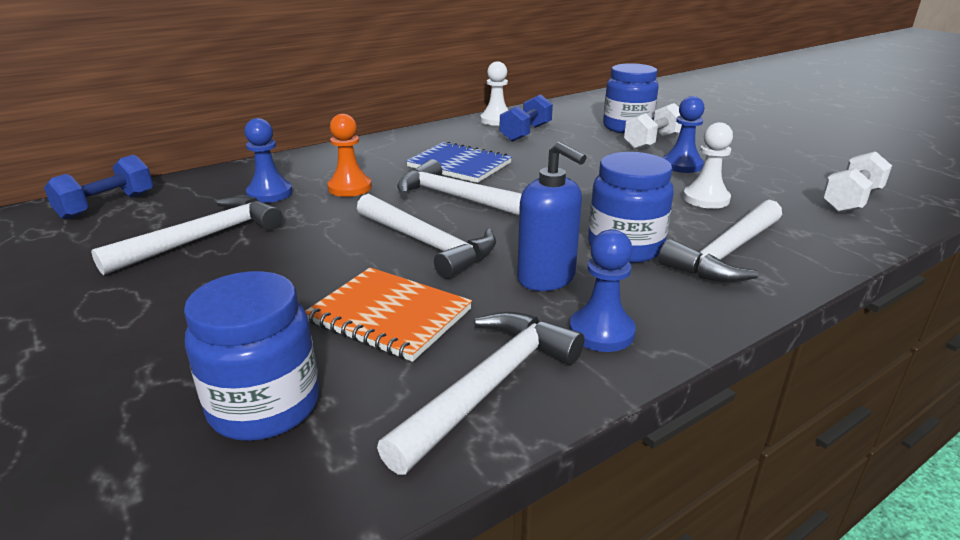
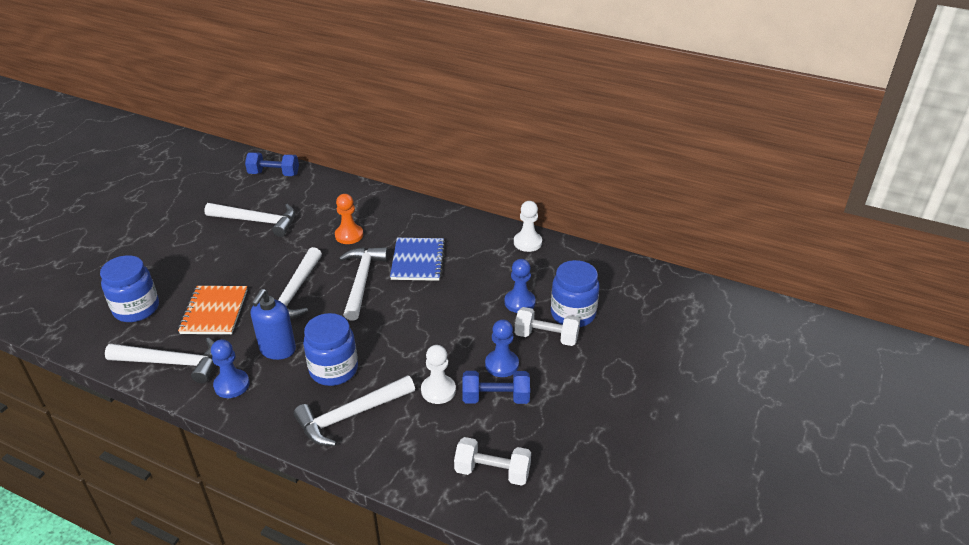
camera: 60 degrees right, 10 degrees up
blue pawn [244,118,292,203] -> blue pawn moved to [505,259,536,313]
blue dumbbell [499,94,553,142] -> blue dumbbell moved to [462,371,530,404]
white hammer [658,200,782,282] -> white hammer turned 45 degrees counterclockwise [293,375,415,446]

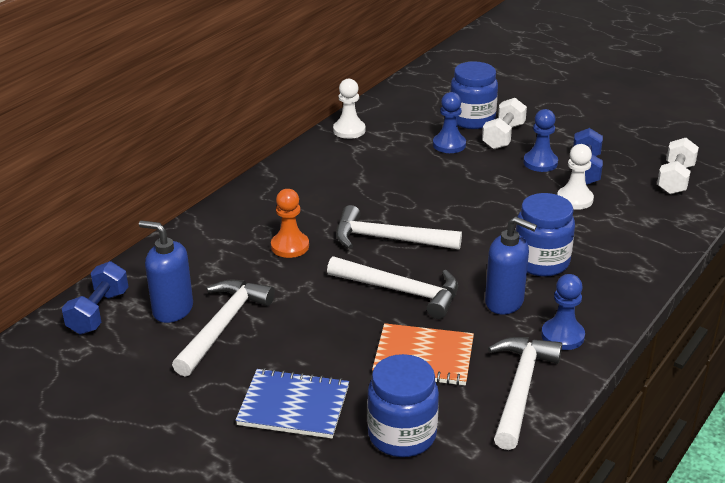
camera: 80 degrees left, 5 degrees down
white hammer [293,375,415,446] -> none
blue notebook [390,238,445,281] -> blue notebook moved to [235,368,349,438]
none -> blue soap dispenser [139,220,193,323]

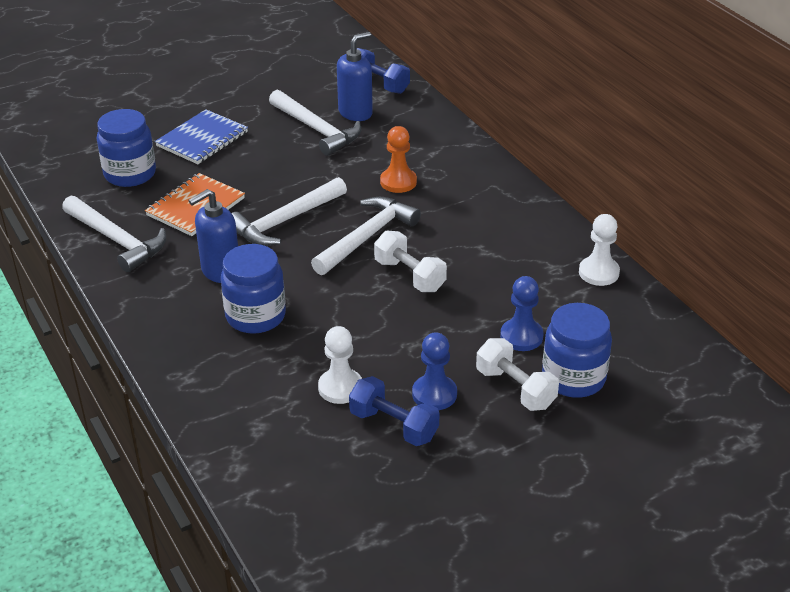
camera: 115 degrees right, 5 degrees up
blue pawn [541,274,585,350] -> none
white dumbbell [657,138,699,194] -> white dumbbell moved to [374,231,447,292]

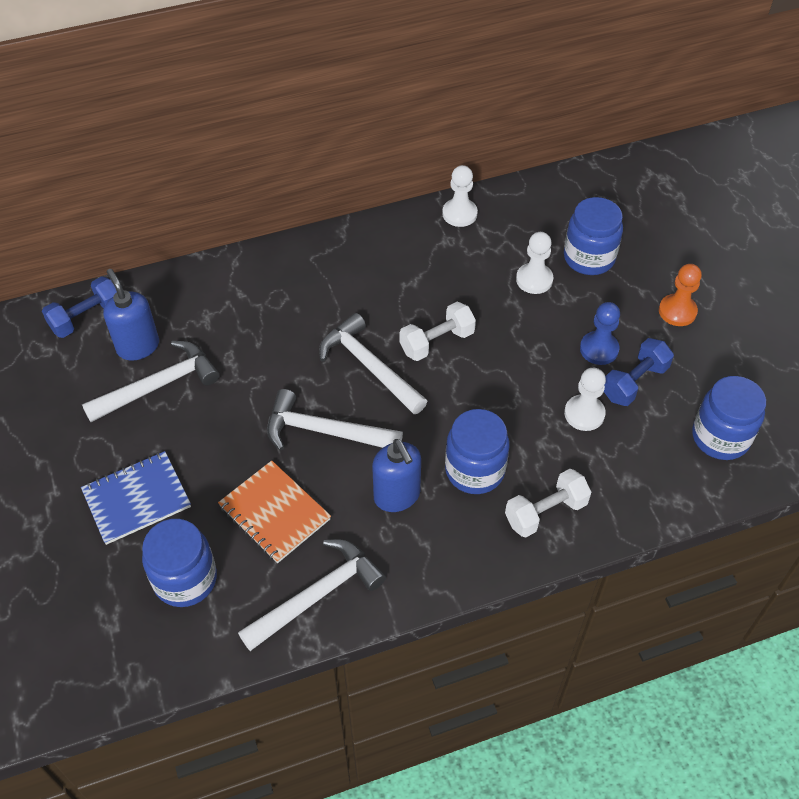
camera: 80 degrees left, 15 degrees up
blue notebook [155,109,248,164] -> blue notebook turned 75 degrees counterclockwise [81,451,191,545]
white hammer [231,177,347,246] -> white hammer turned 135 degrees clockwise [267,389,403,451]
orange pawn [380,126,417,193] -> orange pawn moved to [659,264,702,326]
white dumbbell [476,338,559,411] -> white dumbbell moved to [505,469,591,537]
blue pawn [500,276,543,351] -> white pawn [516,232,553,294]
none -> blue jar [692,376,766,460]

